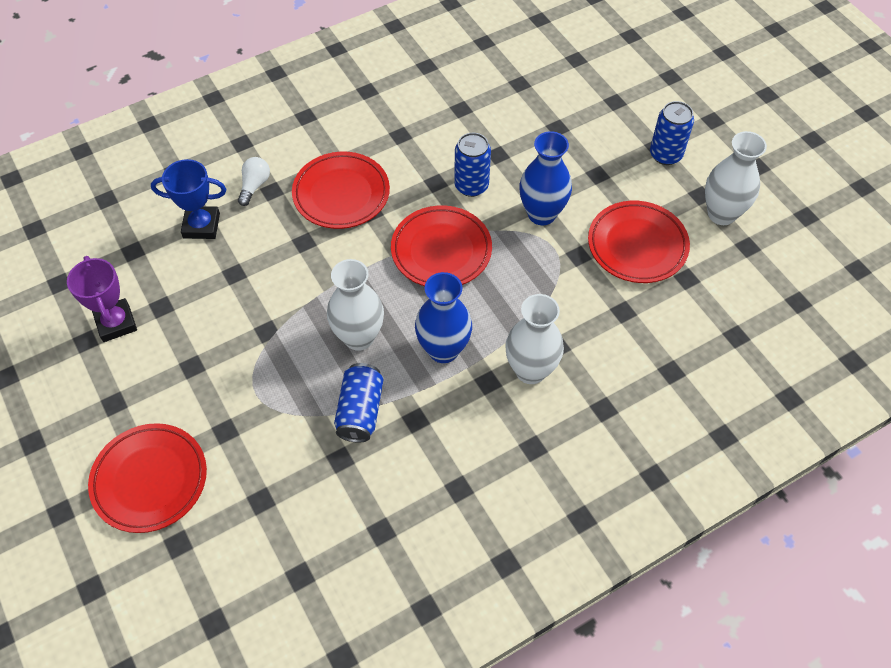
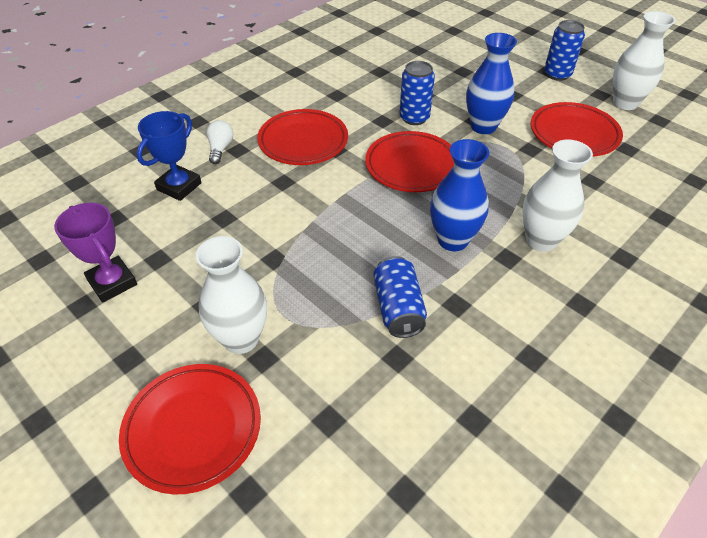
camera: 15 degrees left, 10 degrees down
blue trophy [151,159,226,239] -> blue trophy turned 45 degrees counterclockwise [137,111,202,201]
white vase [327,259,384,351] -> white vase moved to [196,236,267,354]

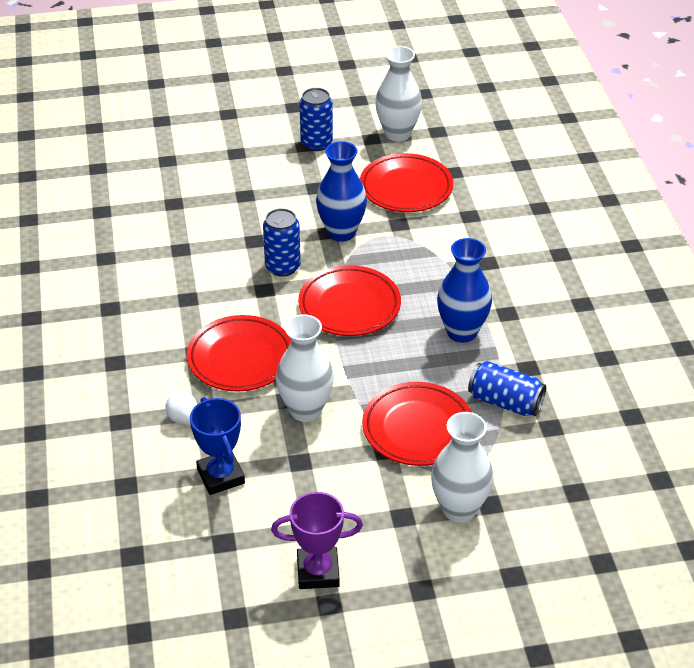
camera: 55 degrees left, 5 degrees down
red plate [119,364,261,494] -> red plate moved to [362,382,472,466]
white vase [522,139,593,252] -> white vase moved to [276,314,334,422]

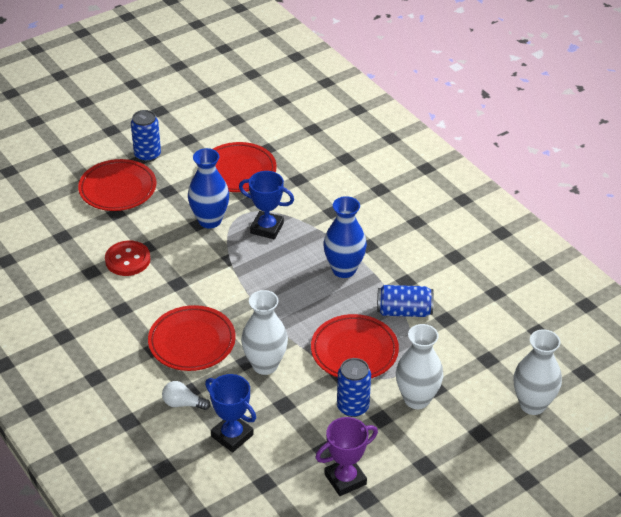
camera: 25 degrees left, 0 degrees up
blue can [263,208,301,277] -> blue can moved to [337,358,371,417]
red plate [298,265,401,336] -> red plate moved to [78,159,156,211]
white vase [375,46,422,142] -> white vase moved to [514,329,562,415]
none -> red button [105,241,151,276]
none -> blue trophy [239,171,294,239]

